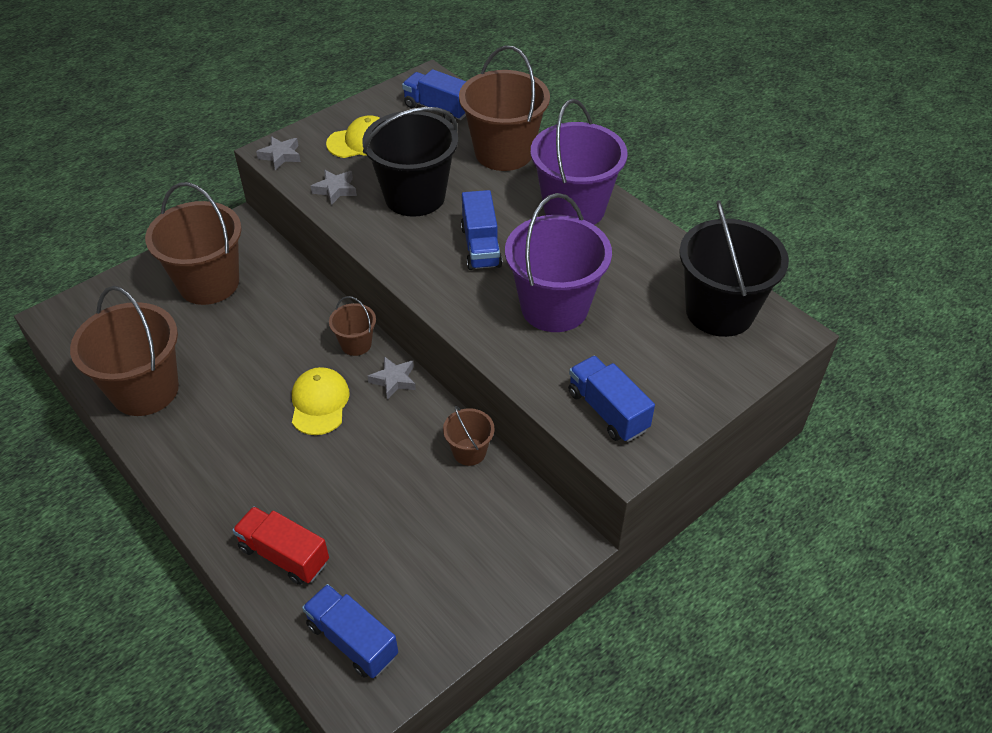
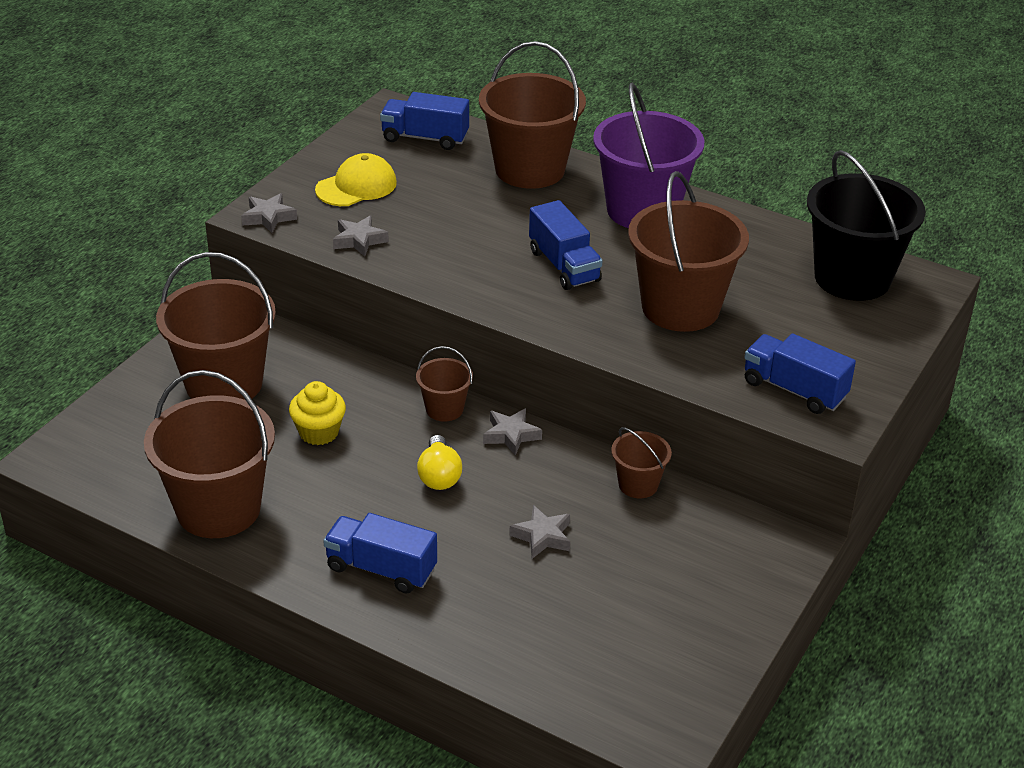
camera: 20 degrees left, 10 degrees down
red truck [232,506,329,585] -> none
yellow cap [292,367,350,435] -> yellow light bulb [417,435,462,490]
blue truck [302,584,398,678] -> blue truck moved to [323,513,437,594]
black bucket [363,107,458,217] -> none
purple bucket [505,193,612,332] -> brown bucket [628,171,749,332]
none -> yellow cupcake [289,381,346,445]
none -> grey star [509,505,570,559]

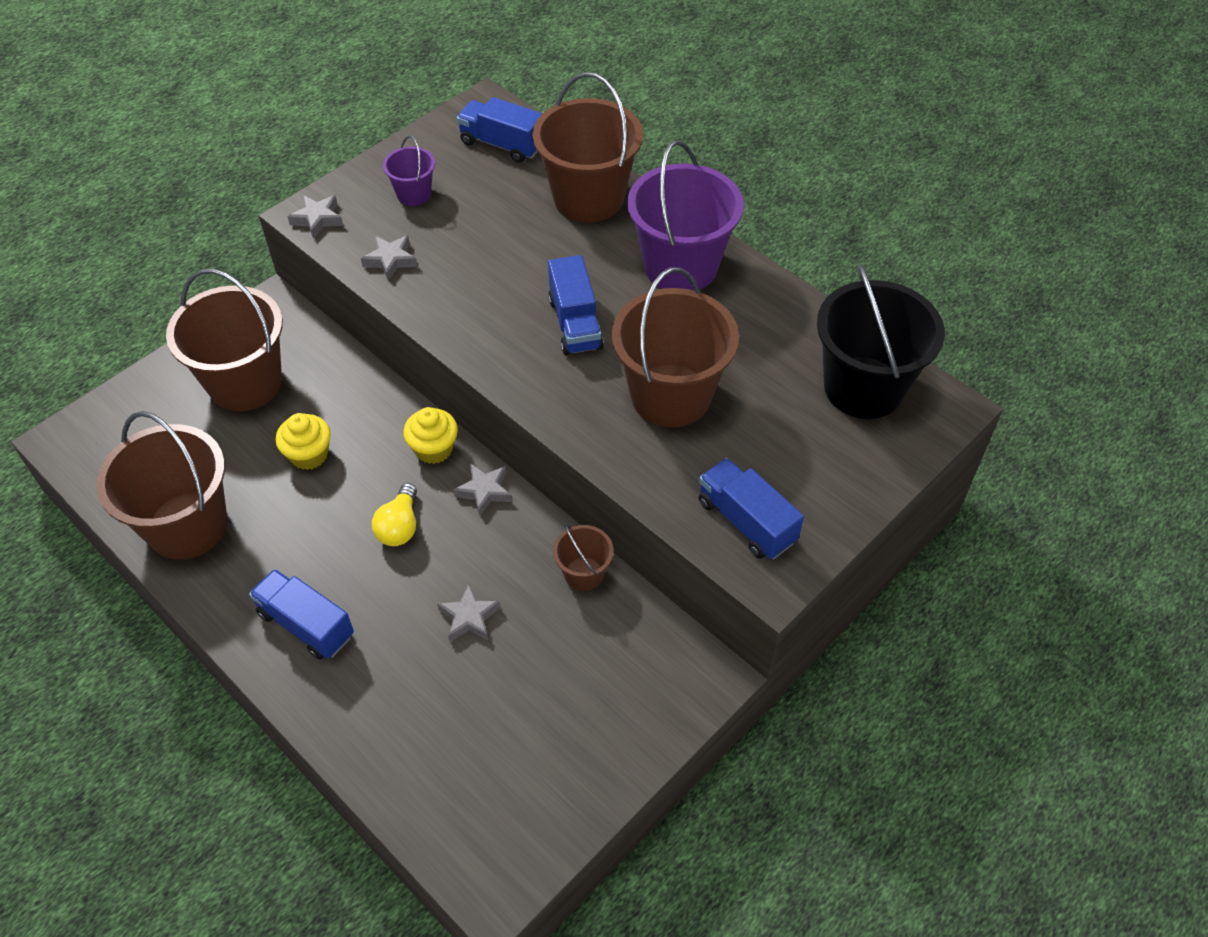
camera: 15 degrees right, 15 degrees up
yellow cap [315,153,397,206] -> purple bucket [383,136,435,206]
brown bucket [416,346,473,422] -> yellow cupcake [403,407,458,464]

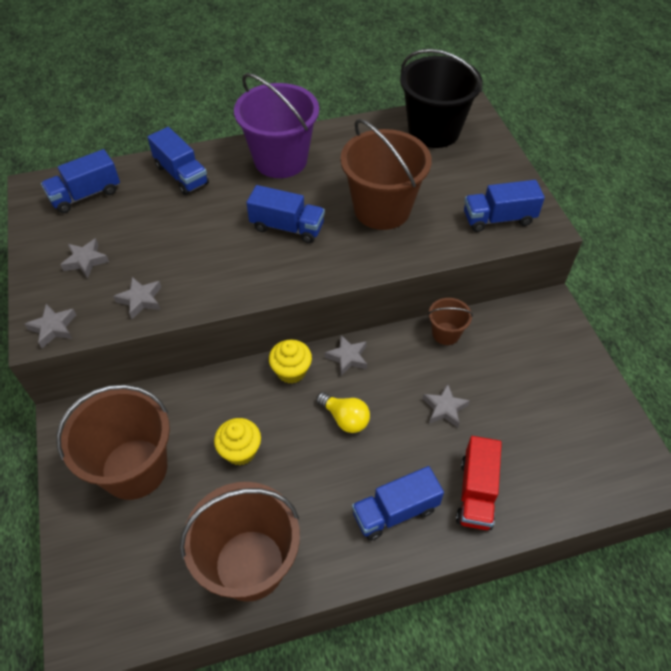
camera: 60 degrees left, 0 degrees up
purple bucket [383,136,435,206] -> grey star [60,238,109,278]
brown bucket [533,72,643,223] -> blue truck [148,127,209,195]
none -> red truck [456,436,502,530]

